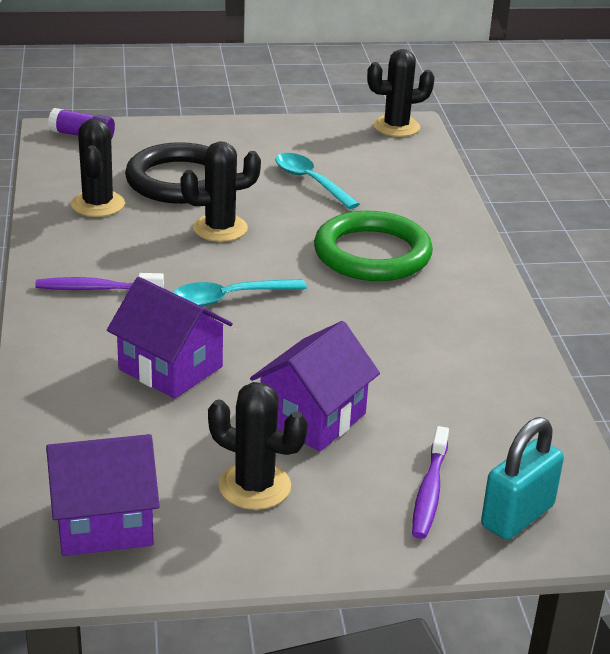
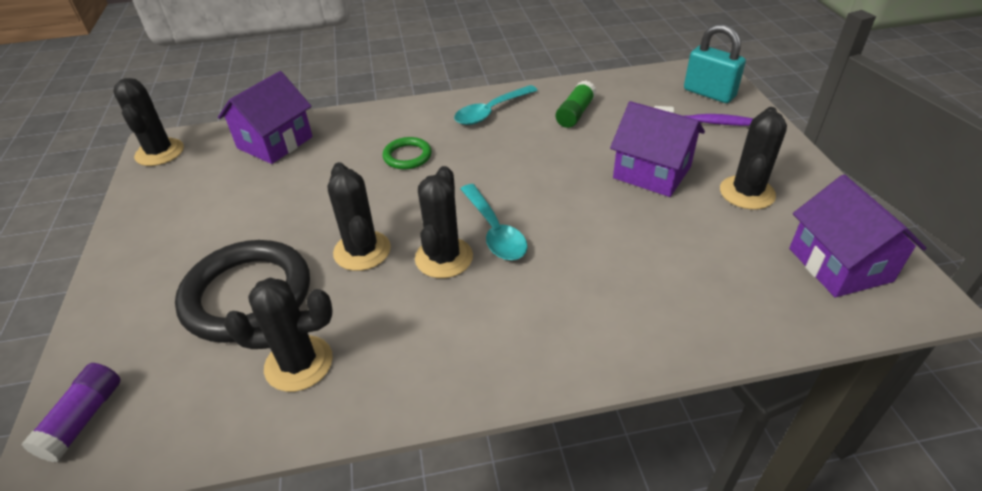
camera: 90 degrees left, 10 degrees up
purple toothbrush [35,273,164,290] -> none
purple house [107,277,233,399] -> purple house moved to [218,71,313,164]
turquoise spoon [275,153,360,209] -> turquoise spoon moved to [454,85,538,125]
green ring [314,211,433,281] -> green ring [383,137,432,169], size x0.48
none -> black cactus [415,166,473,278]
none -> green glue stick [556,80,596,128]

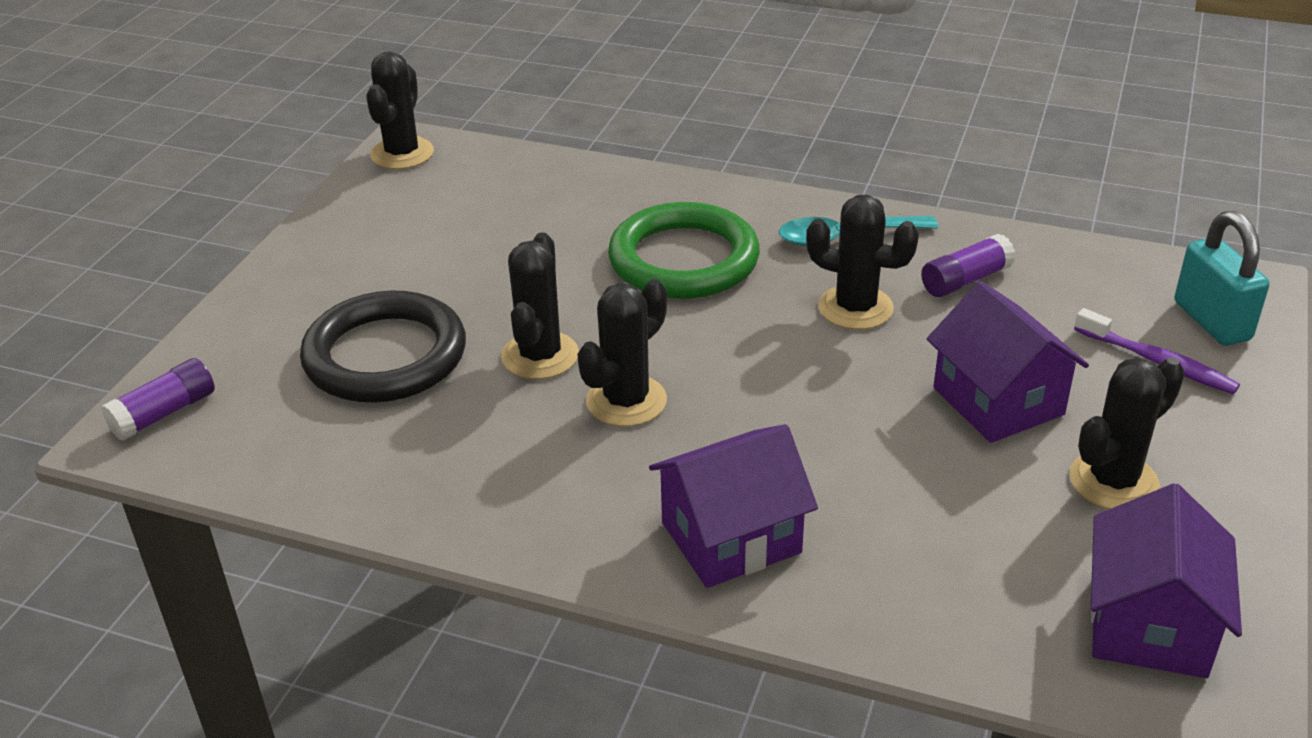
camera: 30 degrees right, 5 degrees down
purple house [218,71,313,164] -> purple house moved to [649,424,818,588]
black cactus [224,278,333,392] -> black cactus moved to [806,195,919,330]
green ring [383,137,432,169] -> green ring [608,202,760,299], size x2.08
turquoise spoon [461,184,528,260] -> none
green glue stick [556,80,596,128] -> purple glue stick [921,234,1016,297]

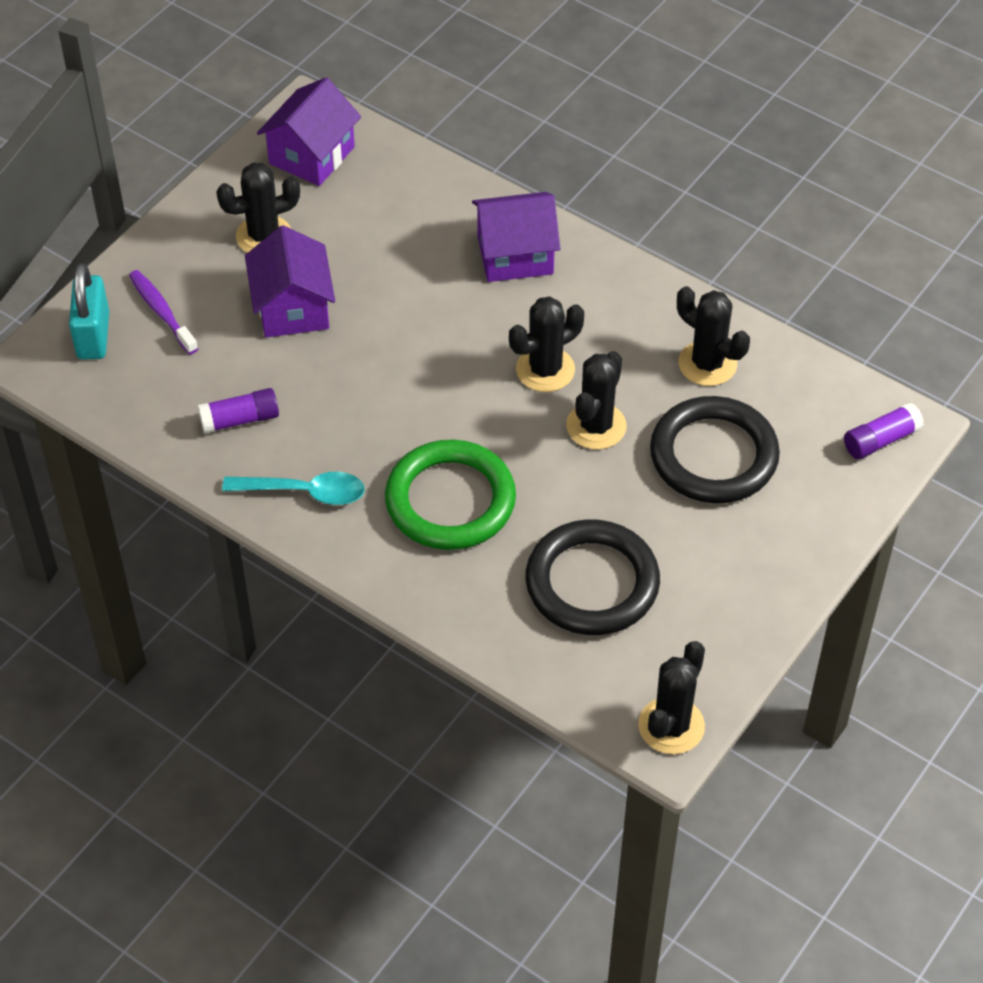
camera: 165 degrees left, 15 degrees up
black cactus [806,195,919,330] -> black cactus moved to [677,286,750,386]
none -> black ring [525,519,660,635]

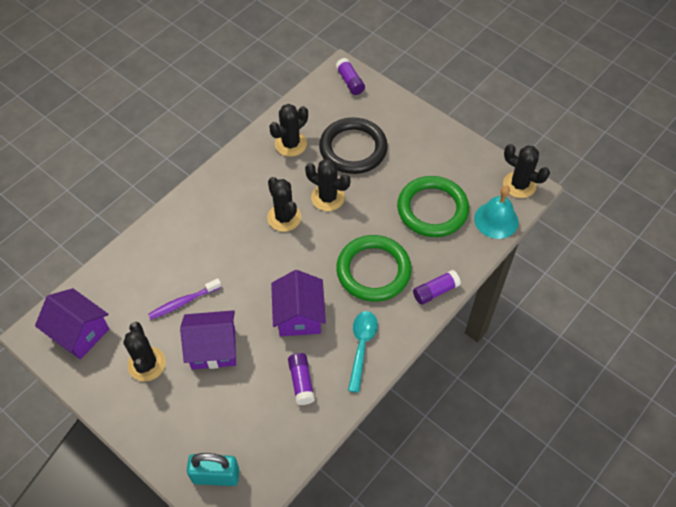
camera: 85 degrees left, 5 degrees up
purple toothbrush [129,270,198,354] -> purple toothbrush moved to [148,278,221,320]
purple house [472,192,560,282] -> purple house moved to [271,270,326,336]
black ring [525,519,660,635] -> green ring [397,176,469,237]
none -> purple glue stick [413,270,461,305]
none -> turquoise bell [474,186,518,239]

